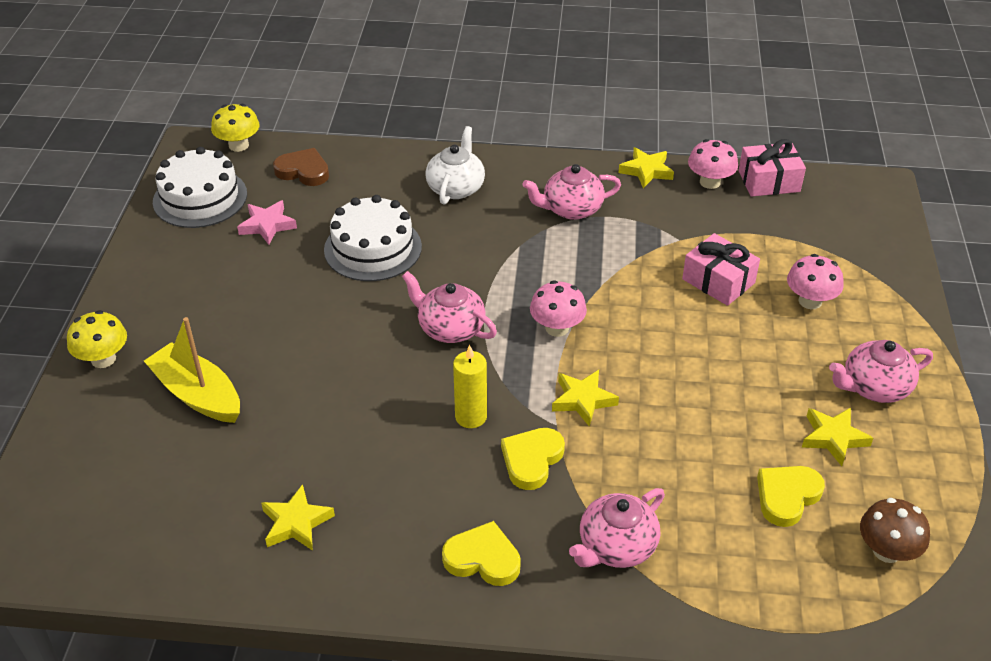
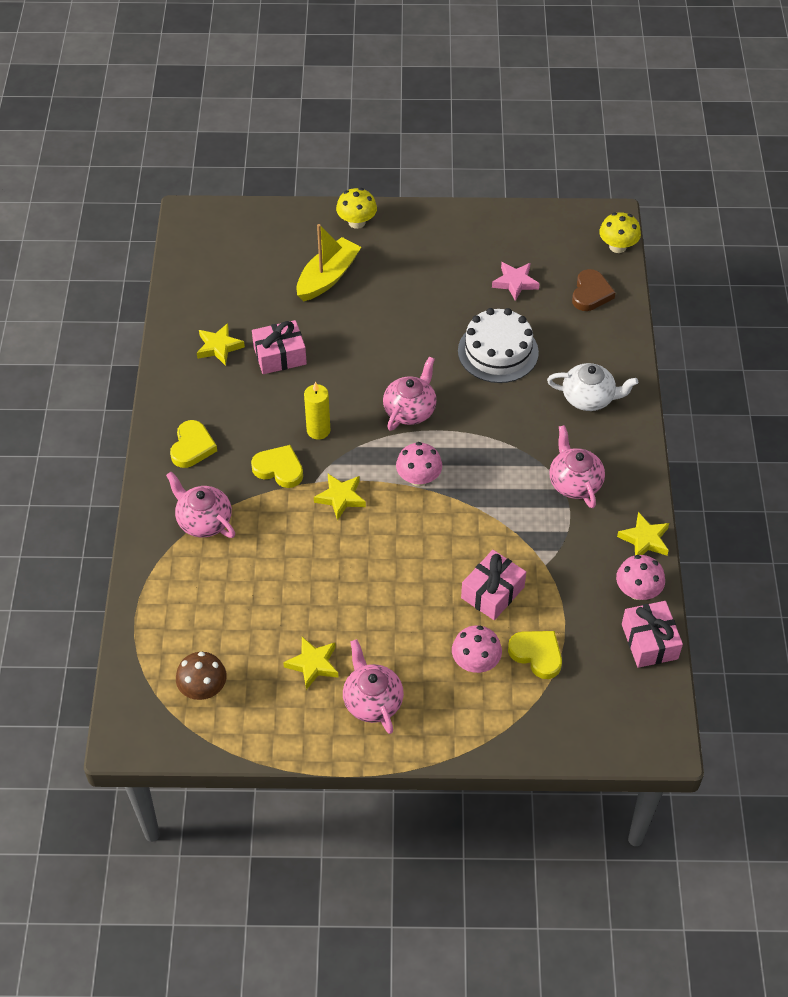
camera: 85 degrees right, 10 degrees up
white cake [153,147,247,228] -> none
yellow heart [757,466,825,527] -> yellow heart moved to [508,631,562,679]
none -> pink gift [252,320,307,374]

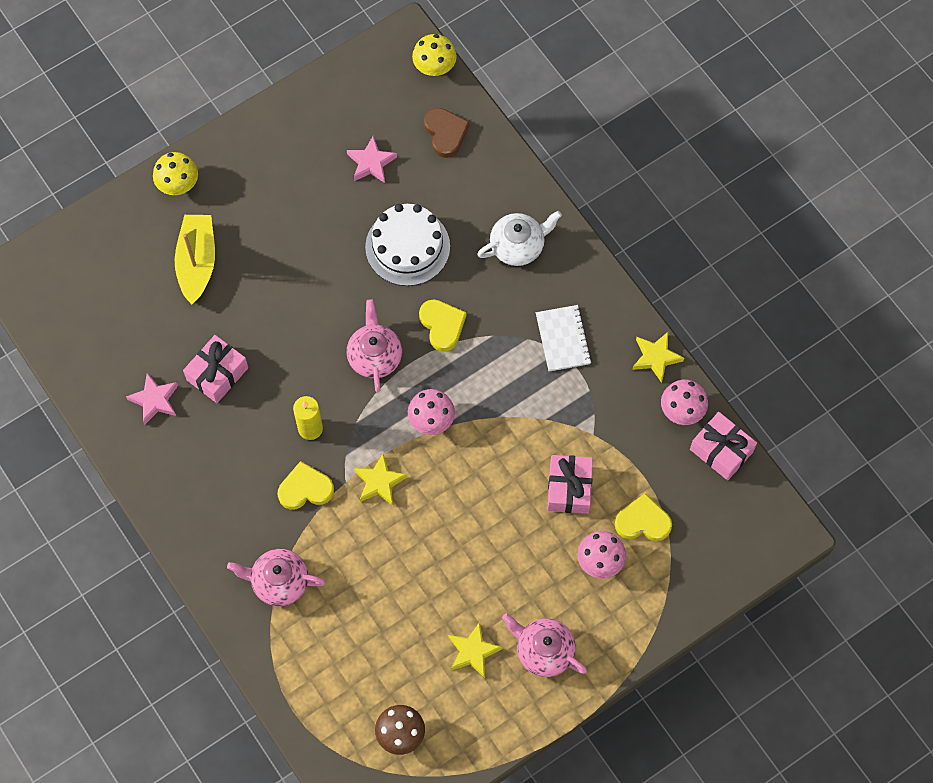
camera: 35 degrees left, 15 degrees up
yellow heart [170,420,217,468] -> yellow heart moved to [419,299,466,352]
yellow star [197,323,245,366] -> pink star [126,373,178,425]
pink teapot [549,425,605,508] -> white notebook [536,305,592,372]

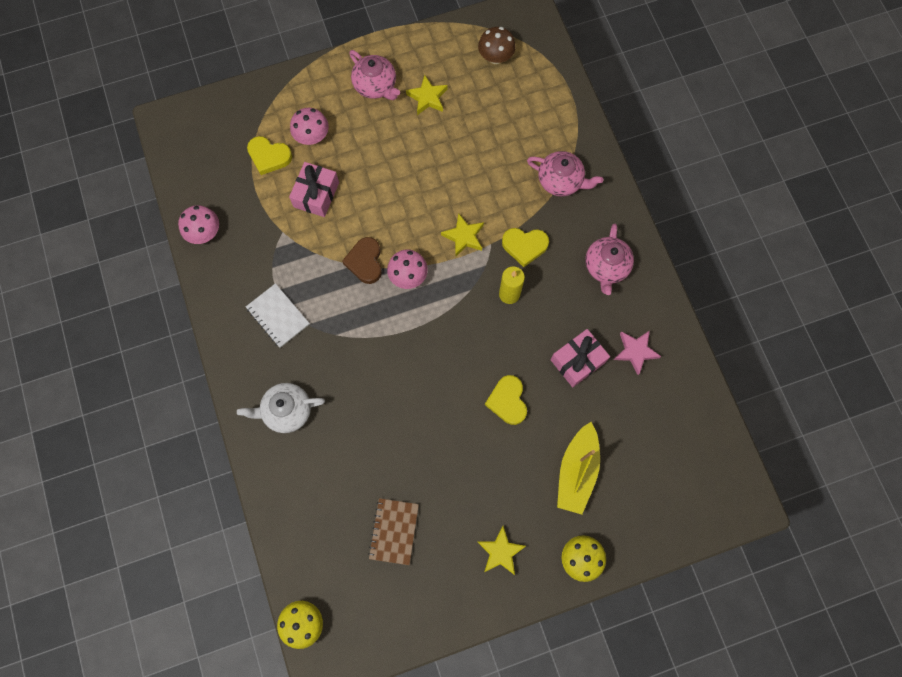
camera: 165 degrees left, 5 degrees up
pink star [347,136,397,183] -> brown notebook [368,498,419,565]
pink teapot [347,299,402,392] -> pink teapot moved to [585,223,634,295]
white cake [365,204,450,286] -> none
yellow heart [419,299,466,352] -> yellow heart moved to [485,375,527,425]
brown heart [424,108,470,158] -> brown heart moved to [342,237,382,284]
white notebook [536,305,592,372] -> white notebook turned 45 degrees counterclockwise [246,283,310,348]
yellow star [632,332,684,383] -> yellow star moved to [477,526,526,575]
pink gift [690,412,757,480] -> none

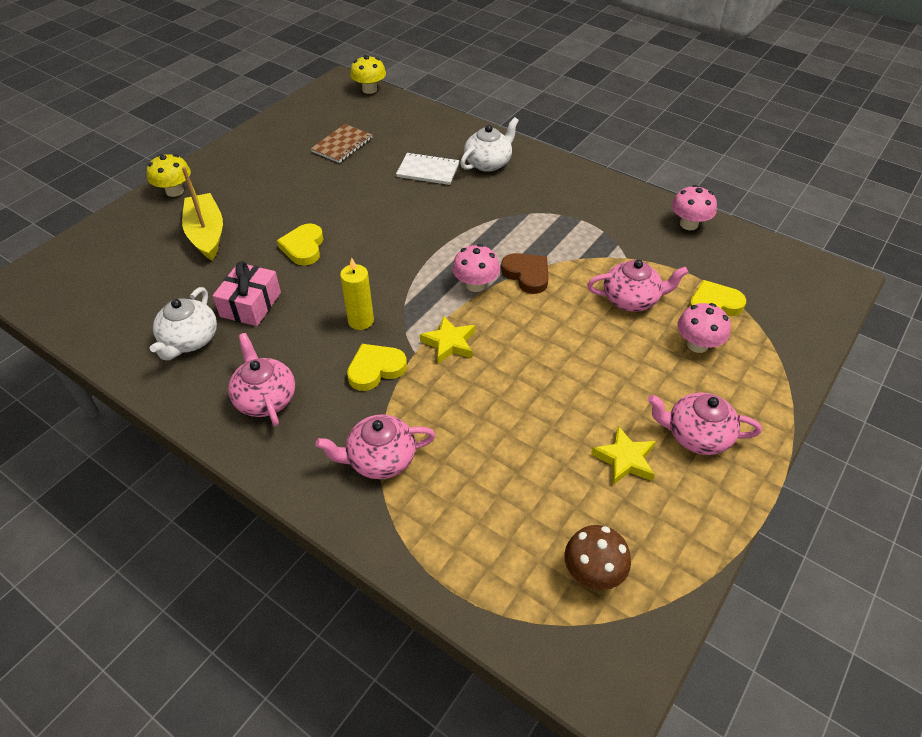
camera: 145 degrees right, 25 degrees down
white notebook [246,283,310,348] -> white notebook moved to [396,152,460,185]
pink gift [289,162,339,217] -> pink teapot [587,260,689,312]
brown notebook [368,498,419,565] -> brown notebook turned 60 degrees clockwise [311,124,372,163]
yellow star [477,526,526,575] -> none
yellow heart [485,375,527,425] -> yellow heart turned 135 degrees counterclockwise [277,223,323,266]
pink star [614,331,661,375] -> white teapot [150,287,217,360]

